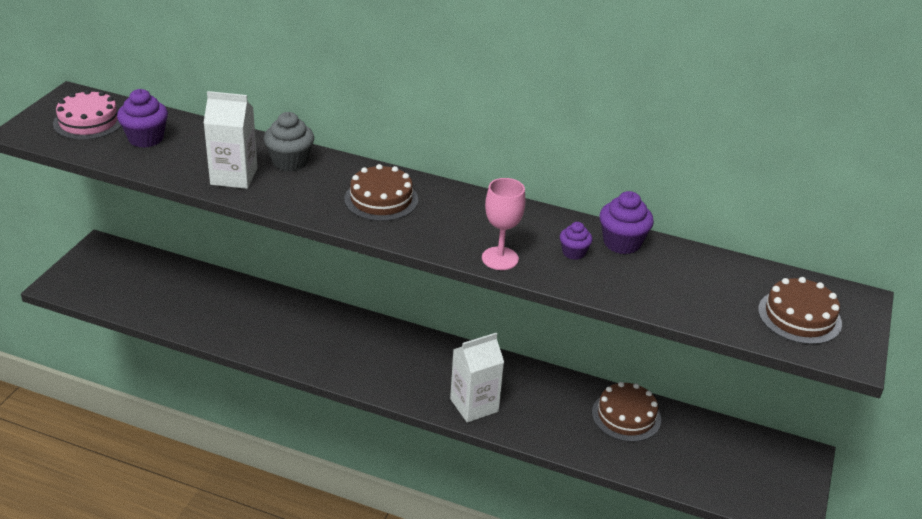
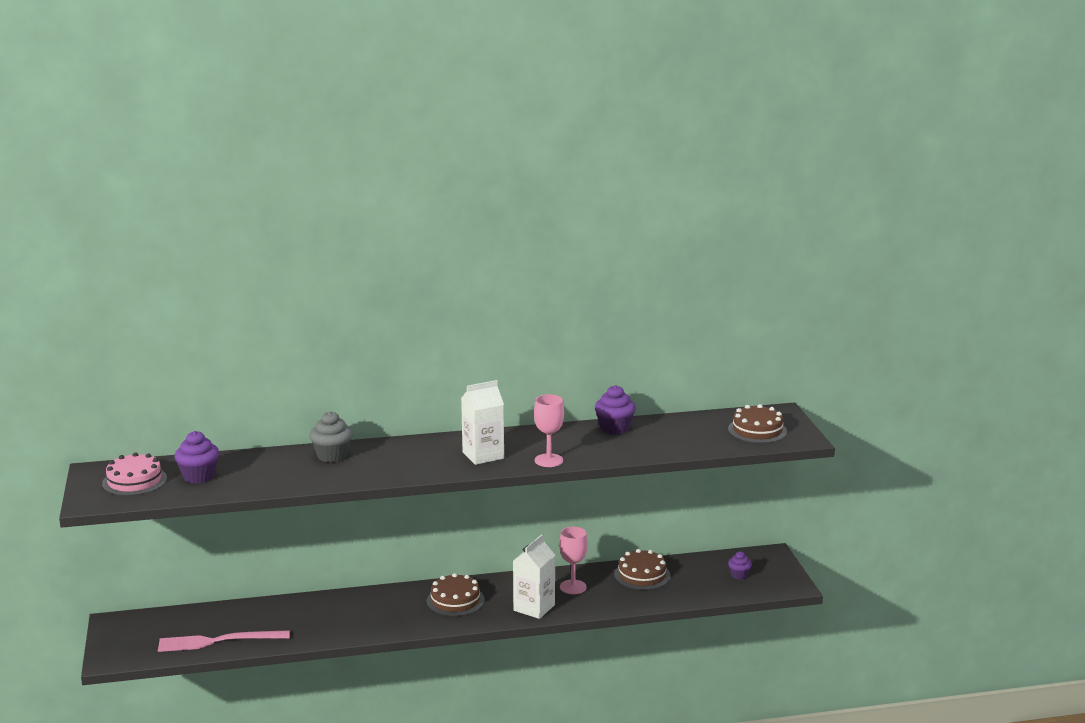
camera: 30 degrees left, 15 degrees down
white carton [204,91,257,189] -> white carton moved to [461,380,504,465]
brown cake [344,164,418,221] -> brown cake moved to [427,573,485,616]
purple cupcake [560,222,592,260] -> purple cupcake moved to [728,551,752,580]
none -> pink fork [158,630,290,652]
none -> pink goblet [559,527,588,594]

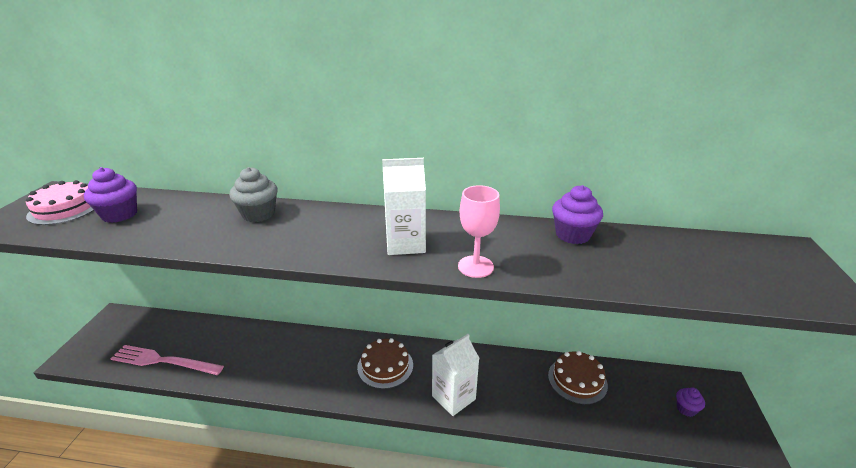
camera: 20 degrees right, 10 degrees up
pink goblet [559,527,588,594] -> none
brown cake [728,404,787,443] -> none

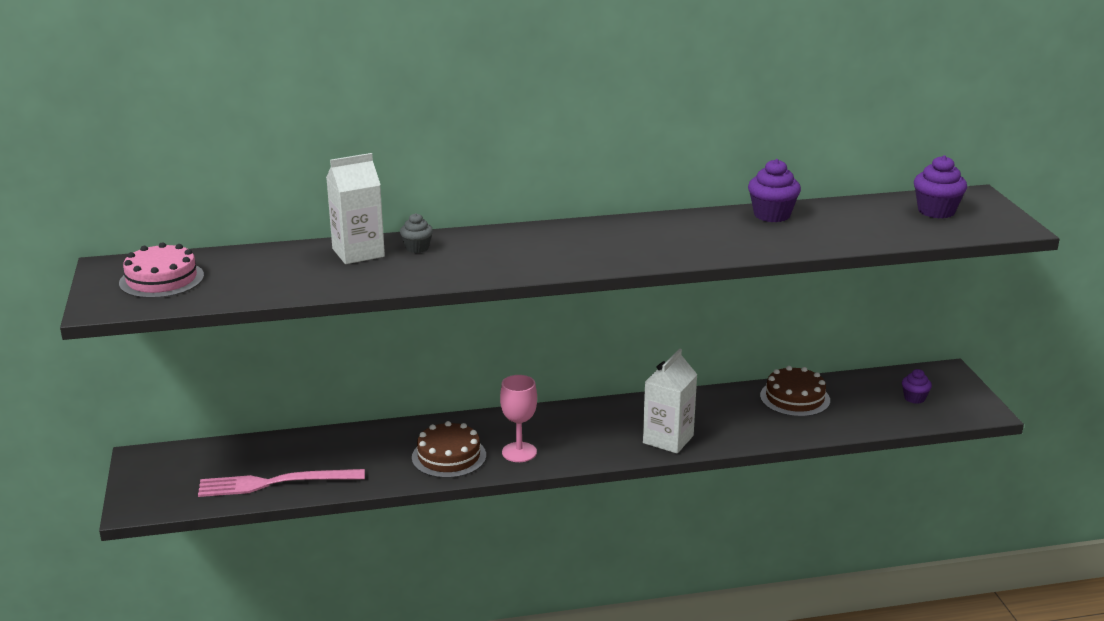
camera: 20 degrees left, 5 degrees down
purple cupcake [84,167,137,223] -> purple cupcake moved to [914,155,967,219]
grey cupcake [229,167,277,222] -> grey cupcake [400,213,433,253], size x0.60
brown cake [357,338,413,389] -> brown cake moved to [412,421,486,478]
white carton [382,158,426,255] -> white carton moved to [326,153,385,264]
pink goblet [458,185,500,278] -> pink goblet moved to [500,375,537,462]

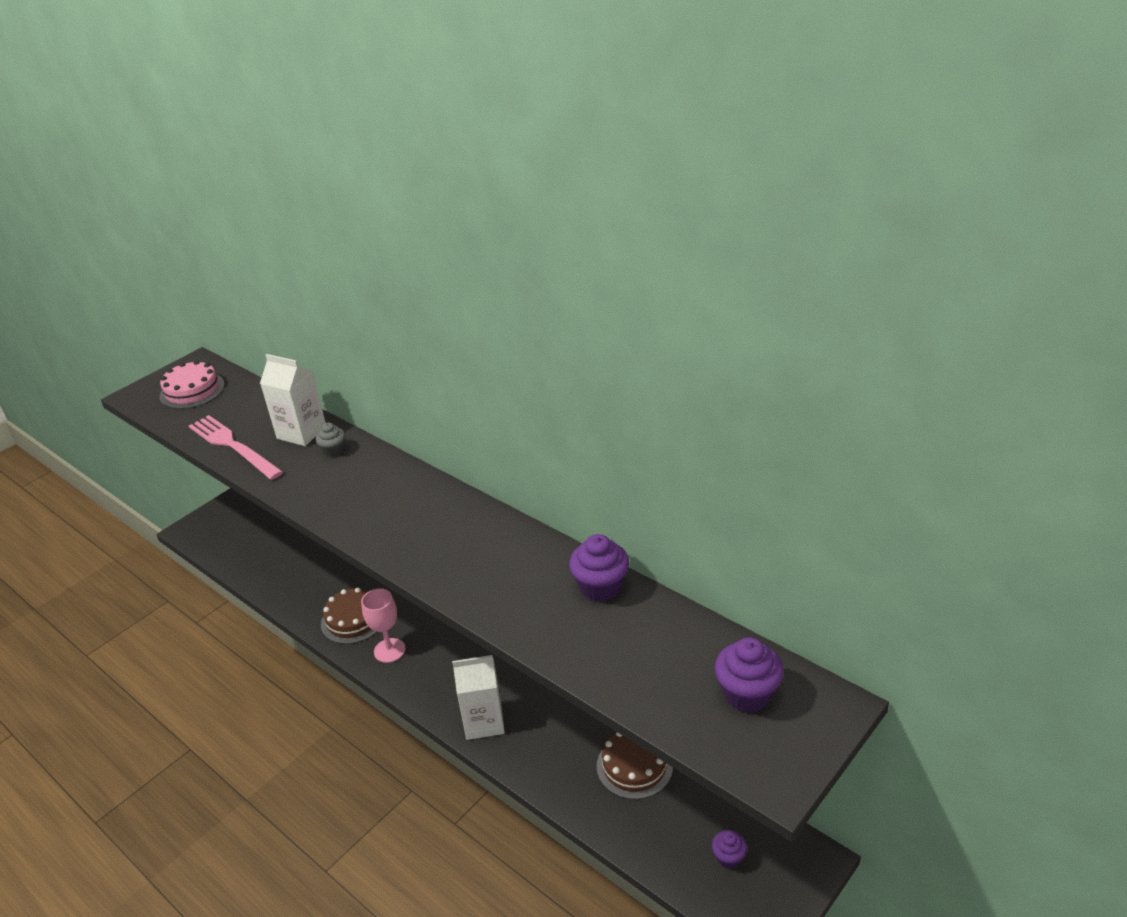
camera: 55 degrees right, 10 degrees up
pink fork [198,469,365,497] -> pink fork moved to [189,415,283,480]

